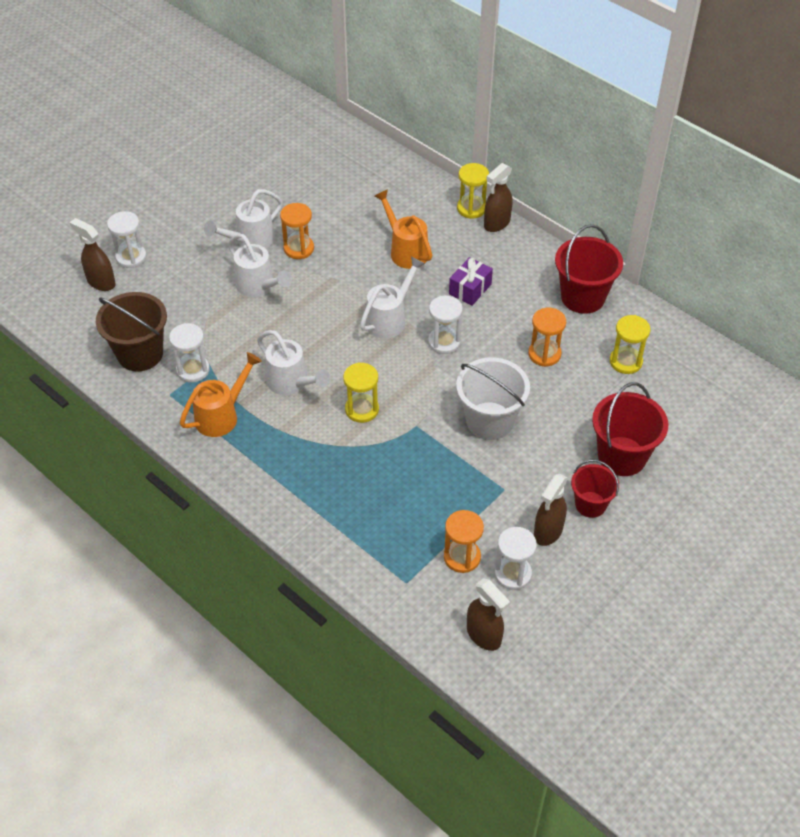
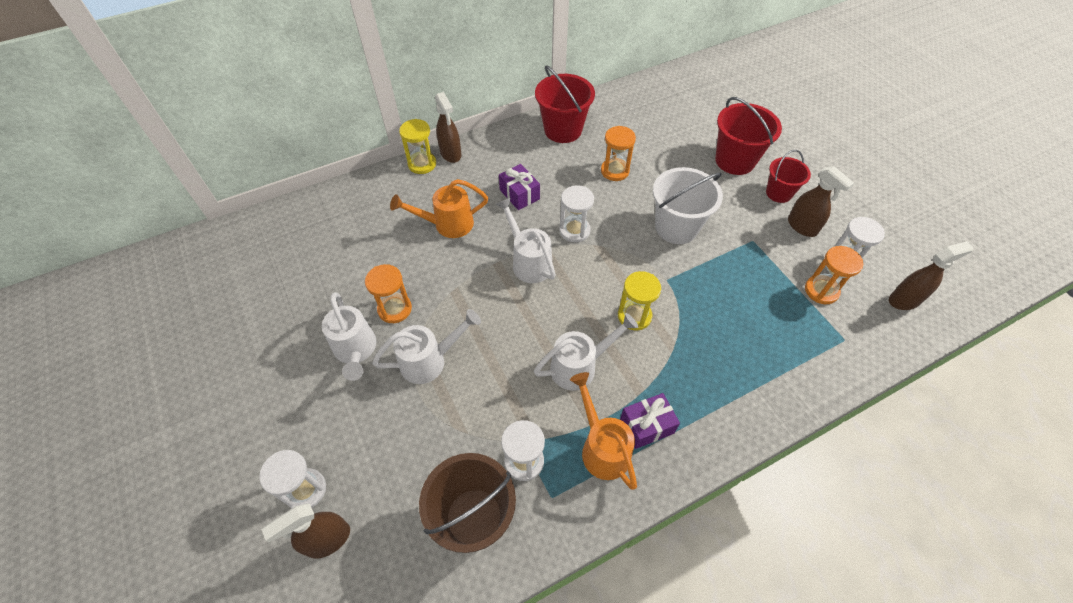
camera: 70 degrees left, 5 degrees up
yellow hourglass [610,315,650,374] -> none
none -> purple gift [620,393,680,449]

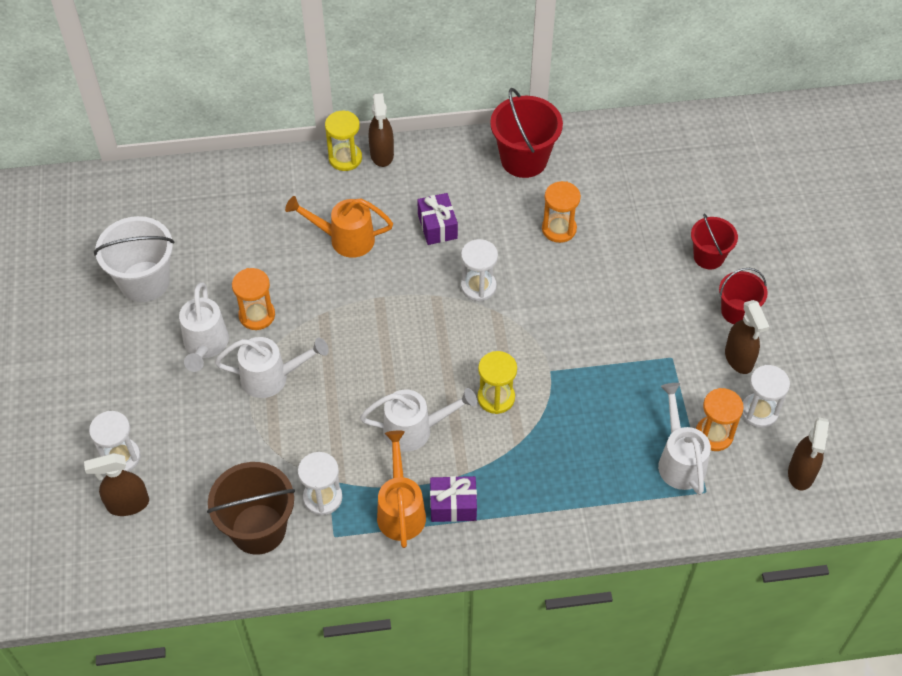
camera: 20 degrees right, 0 degrees up
white watering can [496,197,556,283] -> white watering can moved to [658,383,711,495]
white bucket [653,167,723,244] -> white bucket moved to [94,216,174,302]
red bucket [715,97,782,175] -> red bucket [691,213,738,269], size x0.62
brown spray bottle [889,241,974,310] -> brown spray bottle turned 105 degrees clockwise [788,417,829,491]

